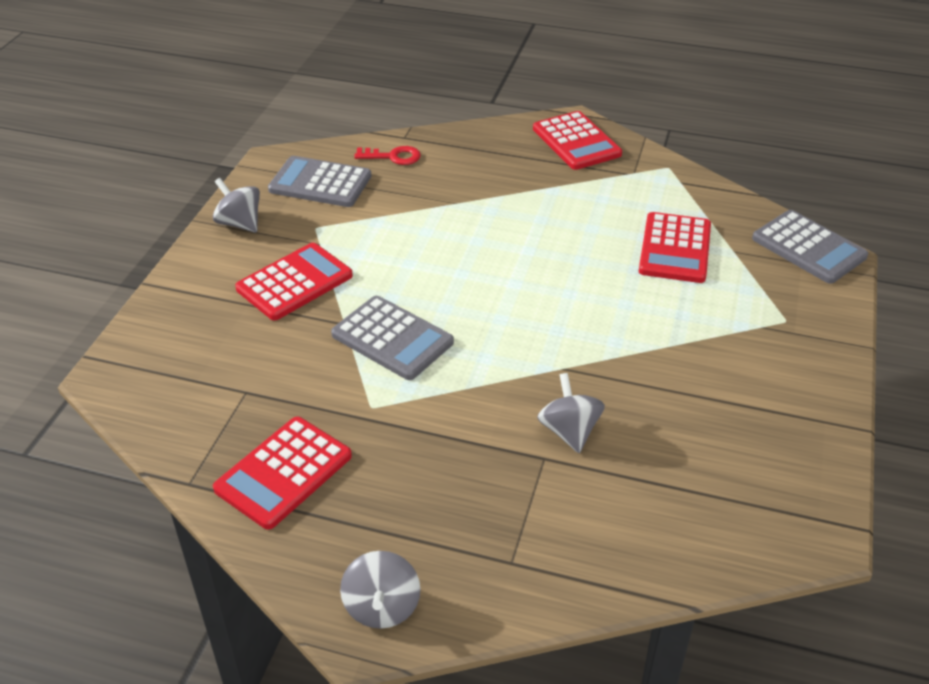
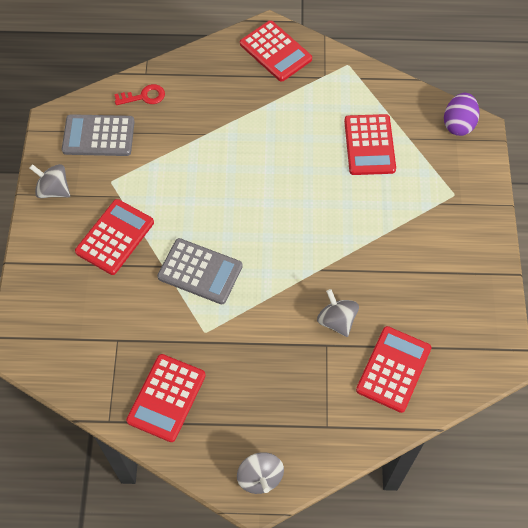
camera: 15 degrees left, 20 degrees up
grey calculator [752,210,868,284] -> purple egg [444,93,479,136]
none -> red calculator [356,326,432,413]

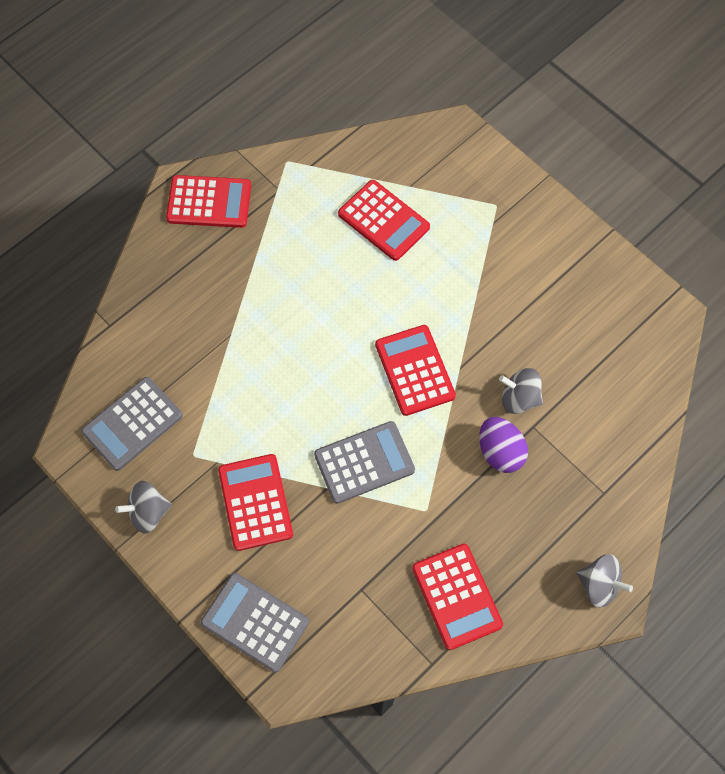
camera: 45 degrees left, 5 degrees up
red key [114,84,165,105] -> none
red calculator [356,326,432,413] -> red calculator moved to [375,325,456,416]
purple egg [444,93,479,136] -> purple egg moved to [479,417,528,473]
none -> grey calculator [201,573,309,672]

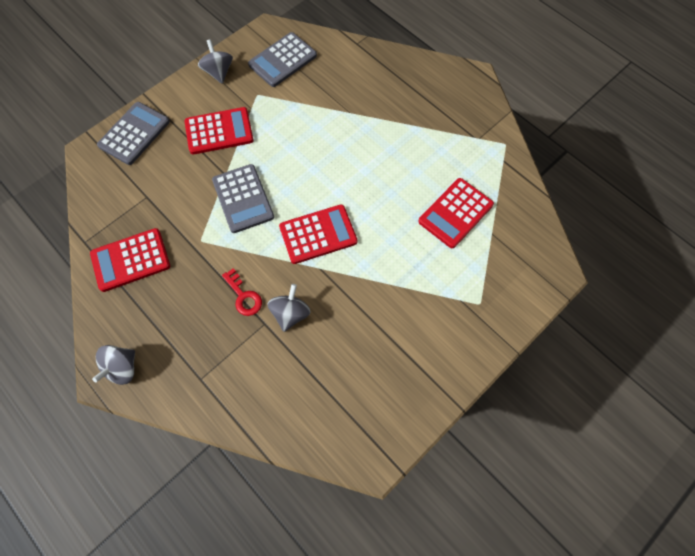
camera: 90 degrees right, 0 degrees up
grey calculator [81,377,183,471] -> grey calculator turned 90 degrees counterclockwise [248,32,317,87]
red calculator [166,175,251,228] -> none
purple egg [479,417,528,473] -> red key [222,268,262,316]

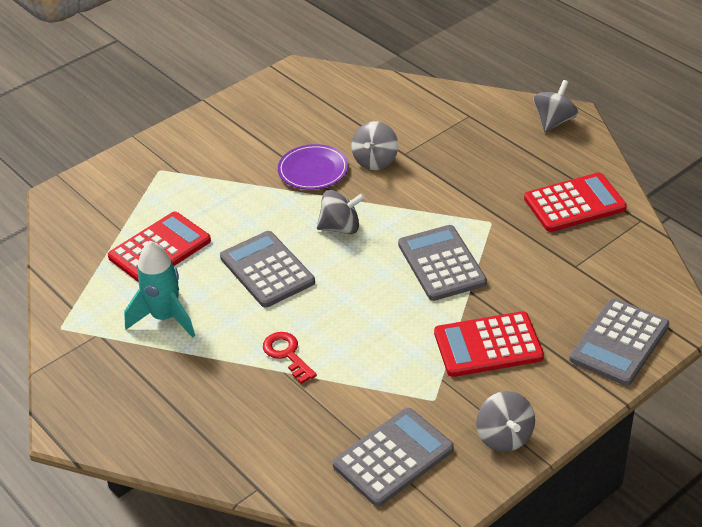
camera: 175 degrees left, 25 degrees down
red key [222,268,262,316] -> red key moved to [263,332,317,384]
red calculator [279,205,358,264] -> grey spinning top [317,190,365,234]
none -> turquoise rocket [124,241,195,338]
none -> grey calculator [220,231,315,308]
none -> purple plate [278,144,348,190]

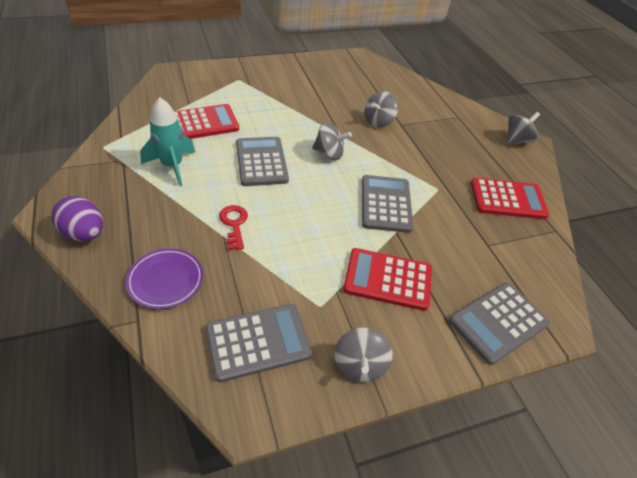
camera: 15 degrees right, 5 degrees up
purple plate [278,144,348,190] -> purple plate moved to [126,248,203,309]
none -> purple egg [52,196,103,241]

